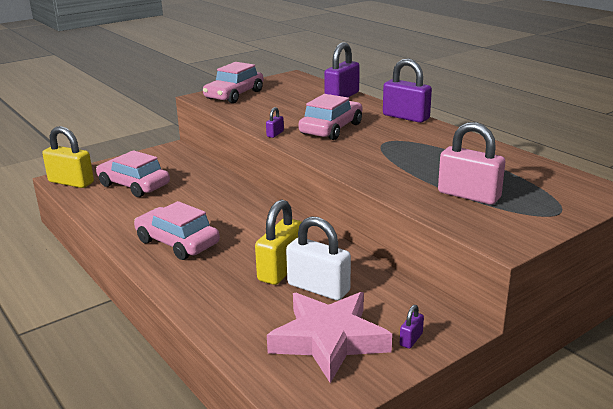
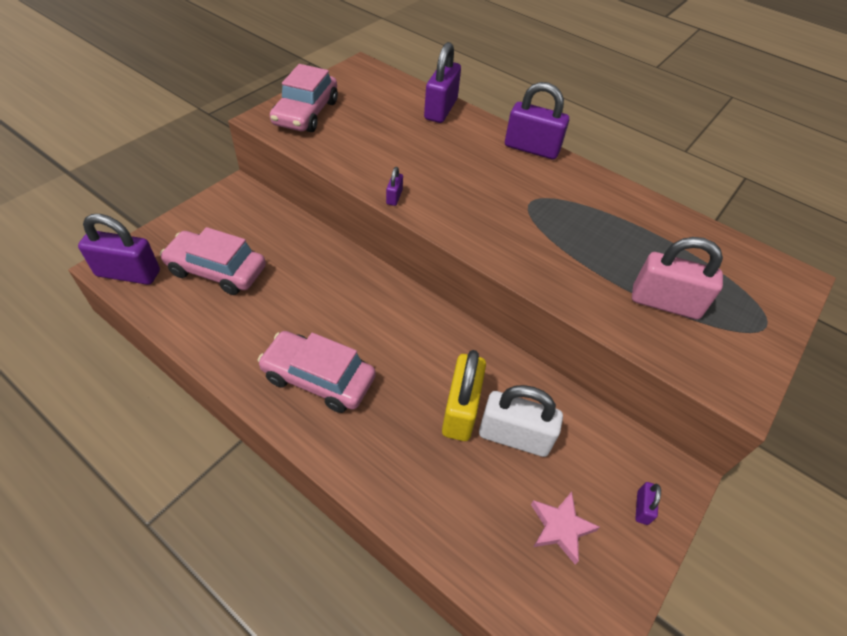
camera: 20 degrees left, 25 degrees up
yellow padlock [42,126,94,188] -> purple padlock [78,214,160,285]
pink star [267,292,392,383] -> pink star [531,492,600,565], size x0.50
pink car [298,94,362,140] -> none

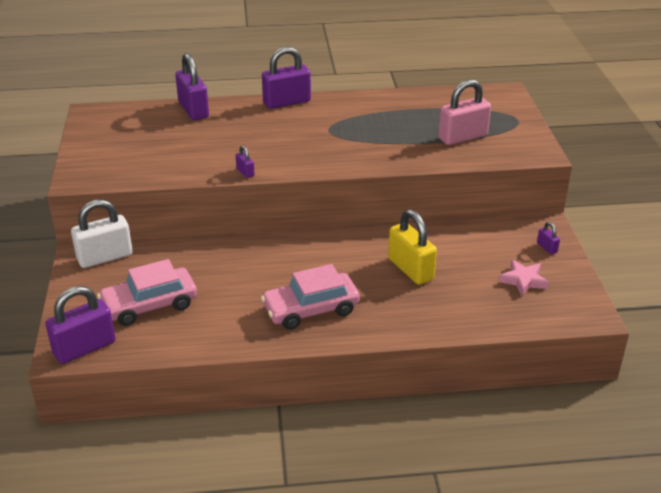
camera: 40 degrees left, 15 degrees down
pink car [270,64,338,132] -> none
white padlock [479,385,563,457] -> white padlock moved to [71,199,133,268]

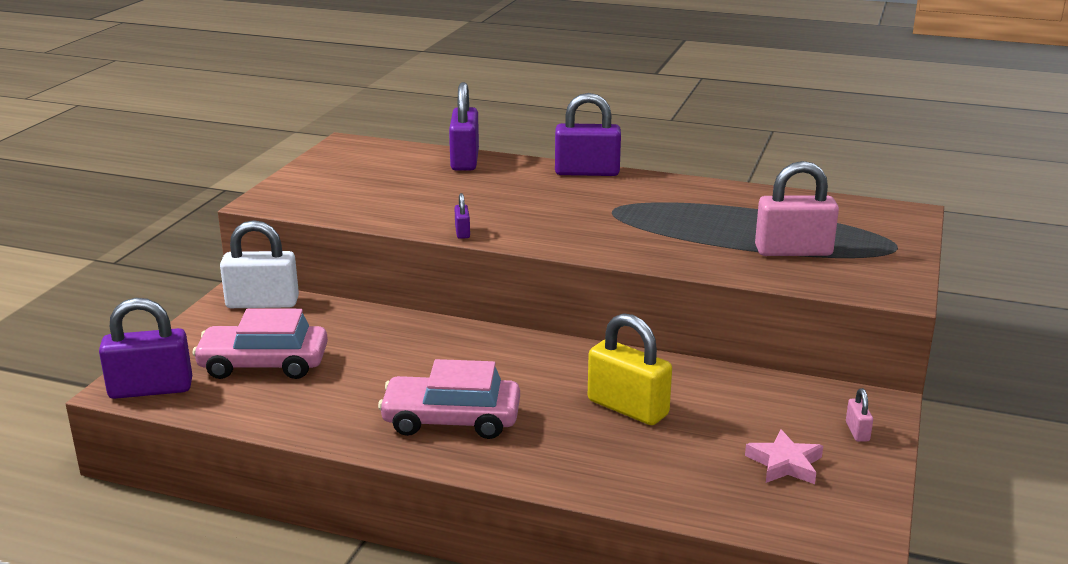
camera: 25 degrees right, 10 degrees down
yellow padlock [388,209,437,285] -> yellow padlock turned 45 degrees counterclockwise [588,313,672,425]
purple padlock [537,222,560,254] -> pink padlock [846,388,873,442]

